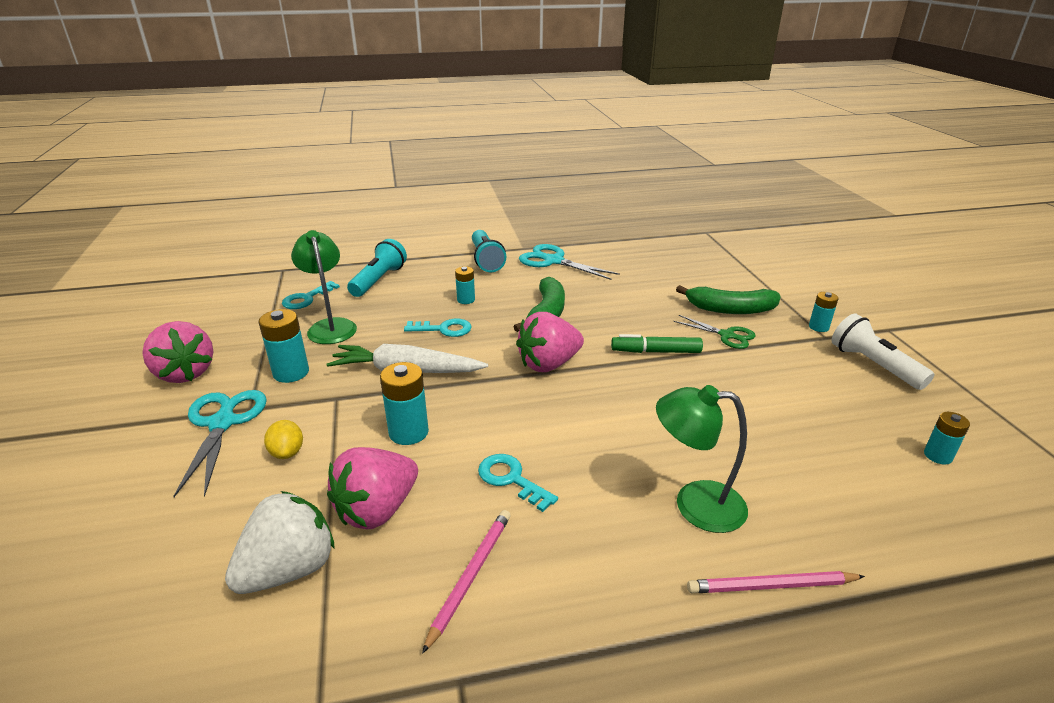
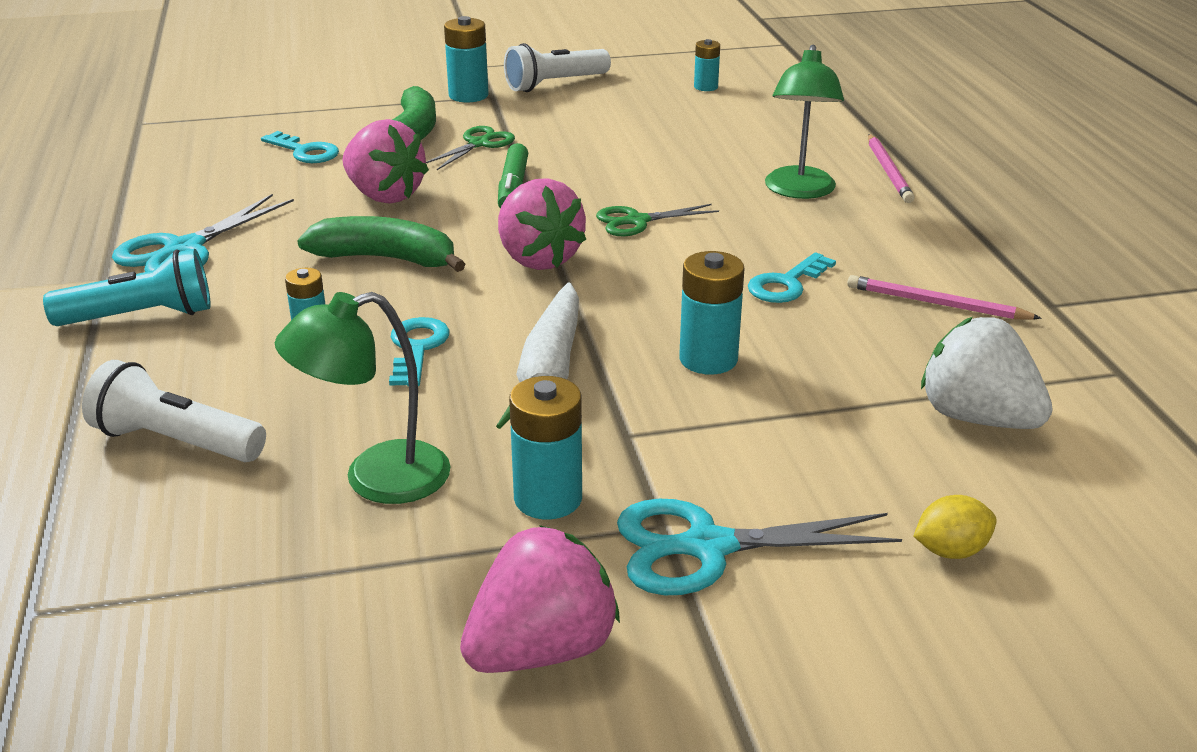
camera: 90 degrees left, 0 degrees up
yellow lemon [264,420,303,459] -> yellow lemon moved to [914,495,997,559]
turquoise key [282,281,340,309] -> turquoise key moved to [261,131,339,163]
pink strawberry [327,447,418,529] -> pink strawberry moved to [342,119,429,204]
turquoise flashlight [347,239,407,297] -> white flashlight [82,360,266,462]
turquoise battery [809,292,839,332] -> turquoise battery [444,16,489,102], size x1.62
none -> green scissors [596,204,719,236]

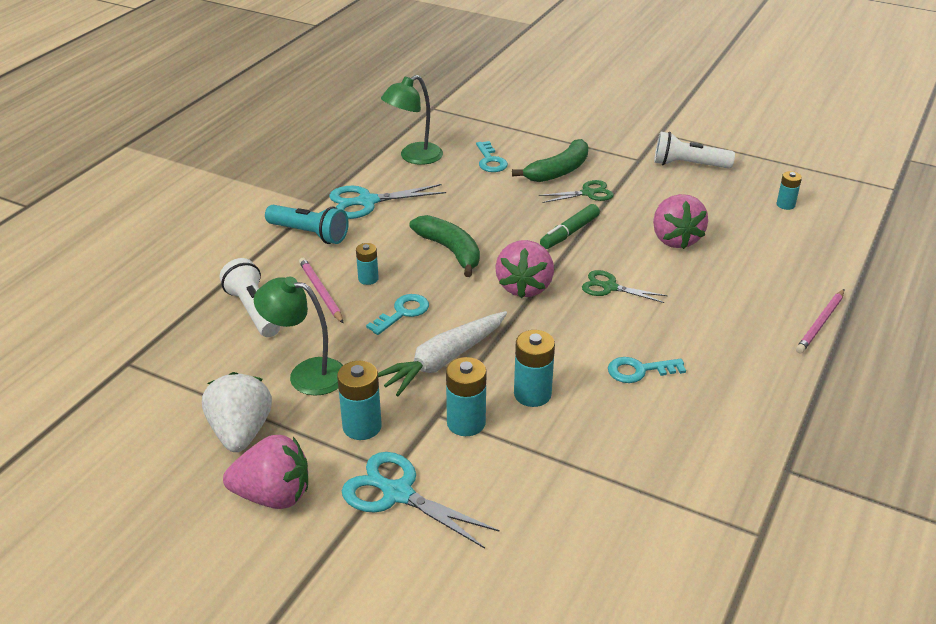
camera: 40 degrees right, 5 degrees up
pink strawberry [342,119,429,204] -> pink strawberry moved to [653,194,708,249]
turquoise battery [444,16,489,102] -> turquoise battery moved to [446,357,486,436]
green lamp [765,45,844,199] -> green lamp moved to [381,75,443,165]
pink pencil [847,275,1042,320] -> pink pencil moved to [299,258,343,323]
yellow lemon [914,495,997,559] -> none
white strawberry [921,317,1053,429] -> white strawberry moved to [202,372,272,452]

